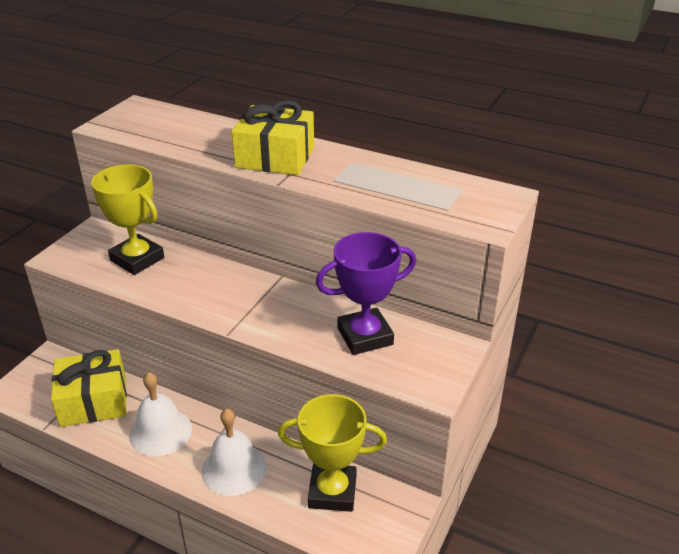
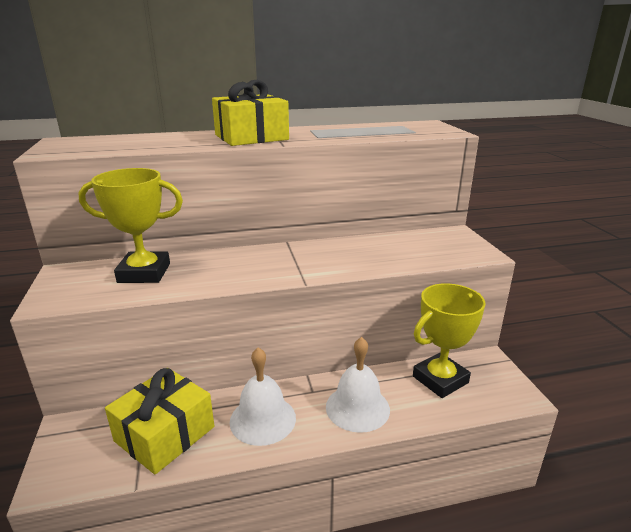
camera: 40 degrees left, 10 degrees down
purple trophy [316,232,416,355] -> none

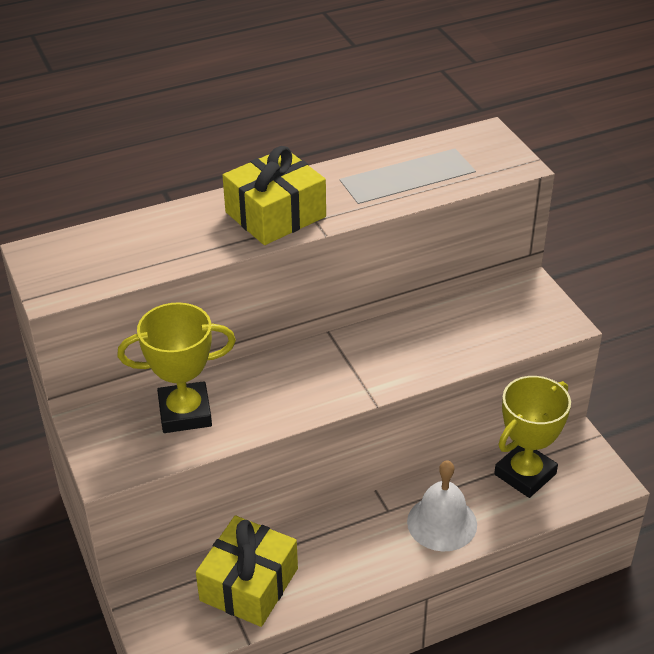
camera: 10 degrees left, 15 degrees up
white bell [230,348,296,446] -> none

